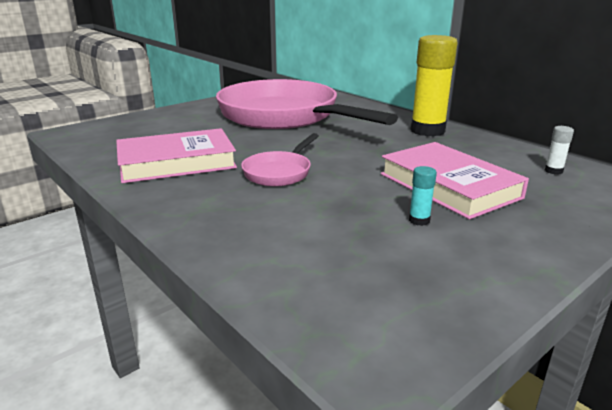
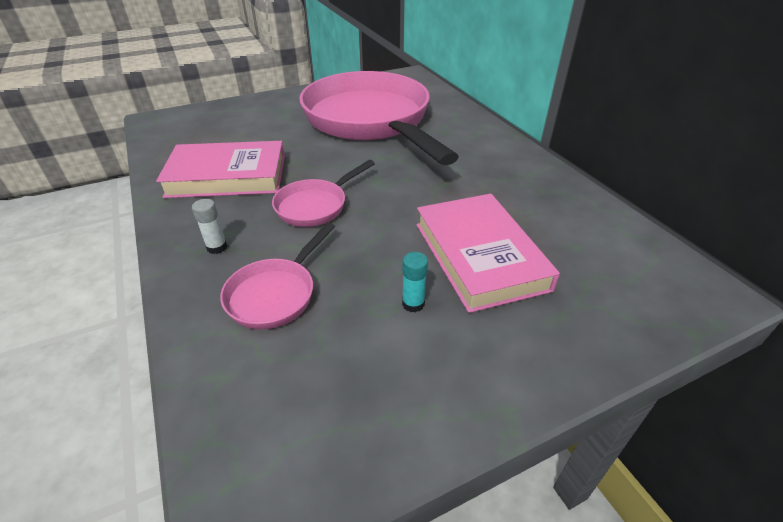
camera: 15 degrees right, 15 degrees up
yellow glue stick [410,35,458,136] -> none
white glue stick [545,126,574,175] -> white glue stick moved to [192,199,227,254]
none -> pink pan [220,223,335,329]

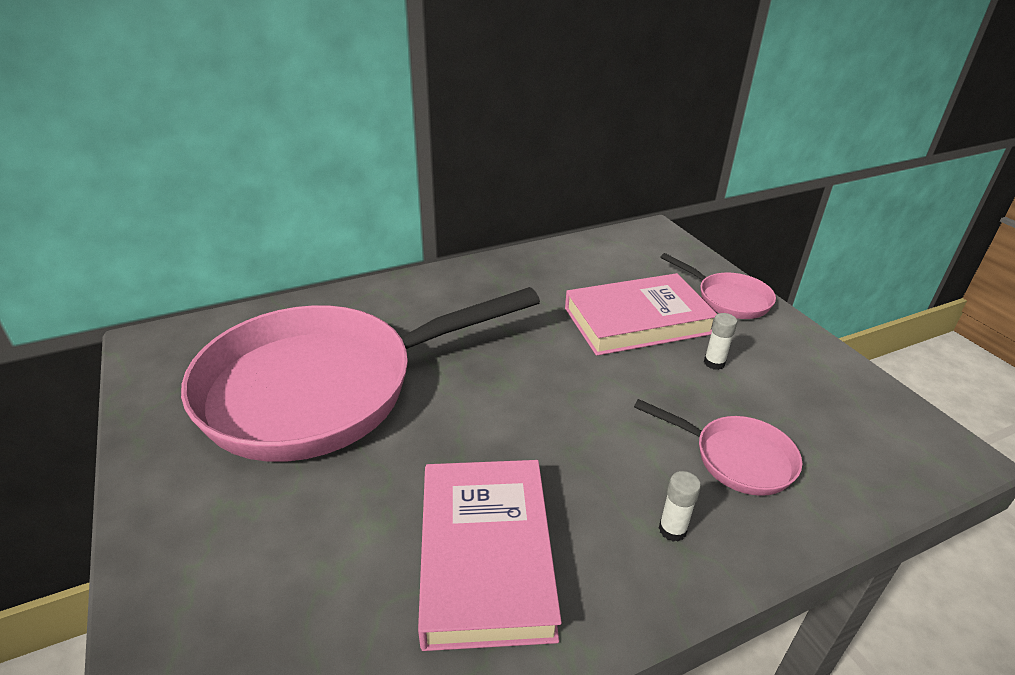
camera: 90 degrees left, 5 degrees down
pink pan [272,160,375,227] -> pink pan moved to [660,253,776,319]
turquoise glue stick [402,252,428,313] -> white glue stick [704,313,737,370]

